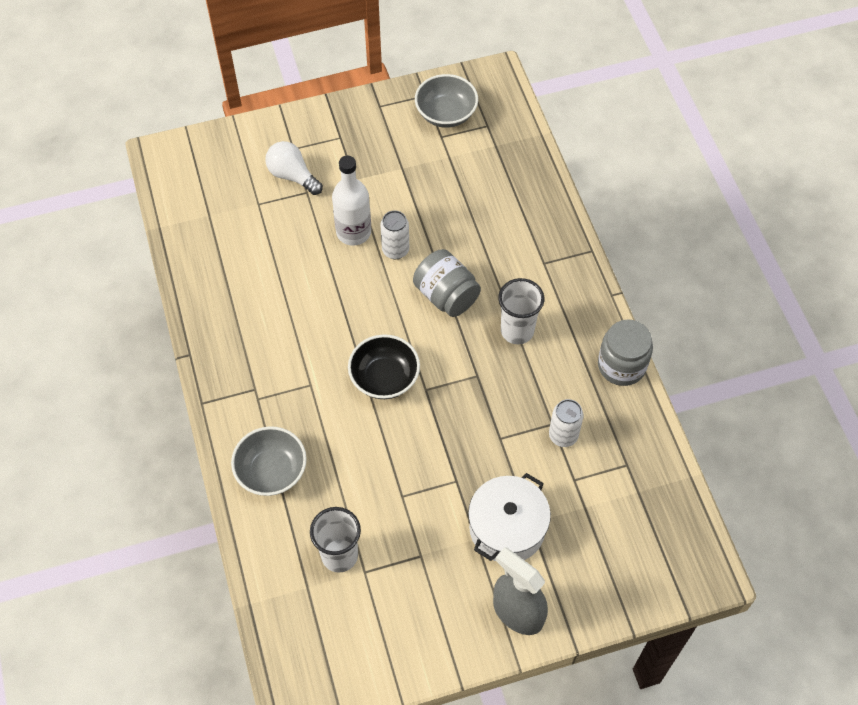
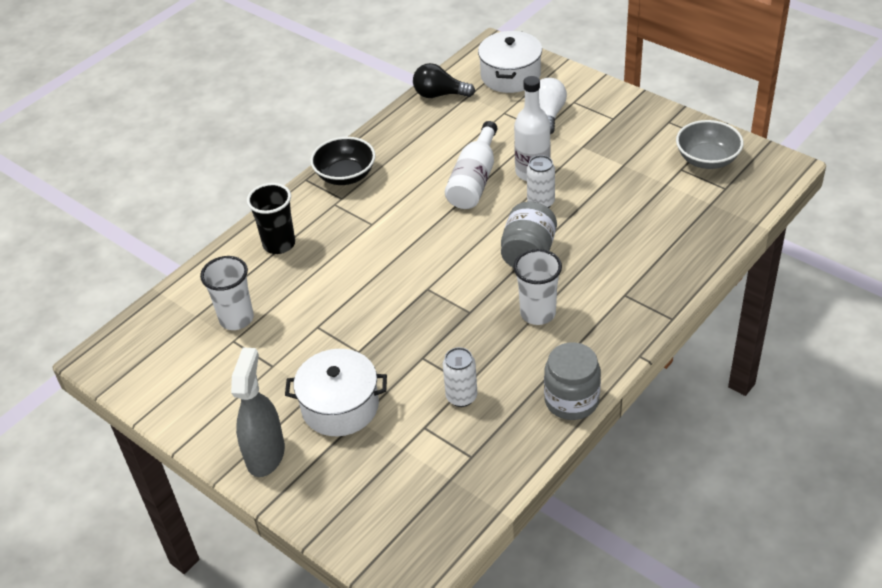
camera: 60 degrees right, 15 degrees down
grey bowl [231,426,307,496] -> black cup [247,183,295,254]
black bowl [348,334,420,399] -> black bowl moved to [310,137,375,185]
none -> black light bulb [413,63,475,98]
none -> white bottle [445,121,497,209]
none -> white pot [478,31,542,93]

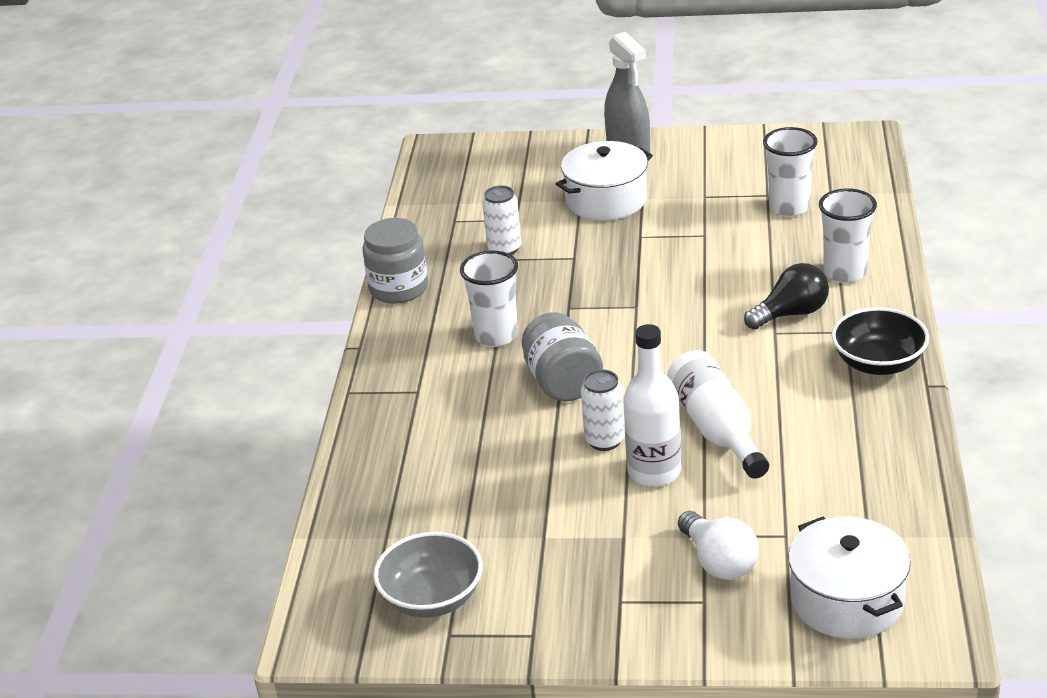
camera: 145 degrees right, 10 degrees down
black cup [247,183,295,254] -> white cup [819,188,877,283]
black light bulb [413,63,475,98] -> black light bulb moved to [744,263,829,329]

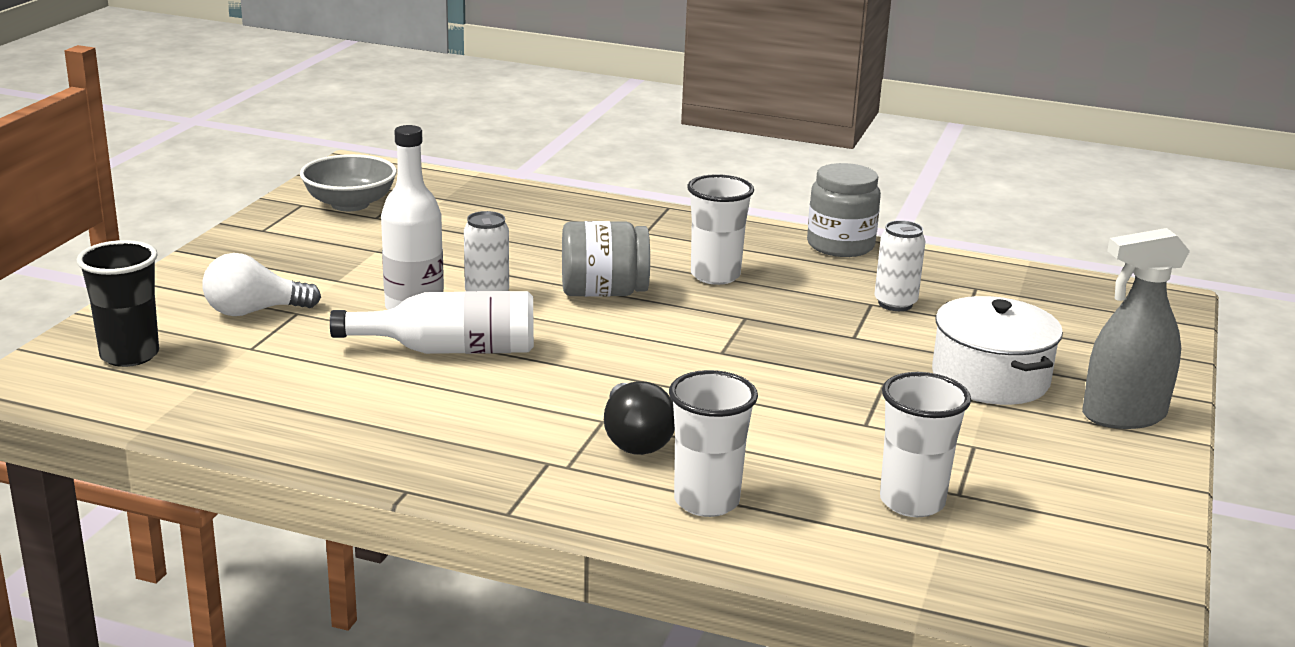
camera: 100 degrees right, 10 degrees down
white pot [788,517,911,639] -> black cup [77,240,159,367]
black bowl [831,307,929,375] -> none

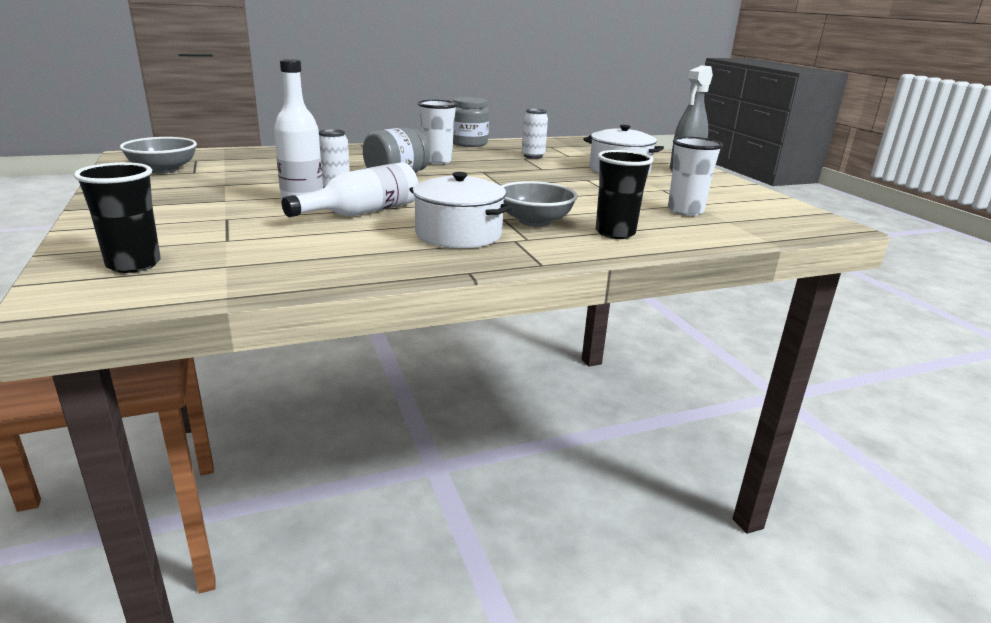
camera: 40 degrees left, 0 degrees up
white light bulb [202,253,321,316] -> none
black light bulb [604,381,675,455] -> grey bowl [501,181,578,227]
white cup [669,370,758,517] -> black cup [596,150,653,239]
none -> white pot [409,172,513,248]

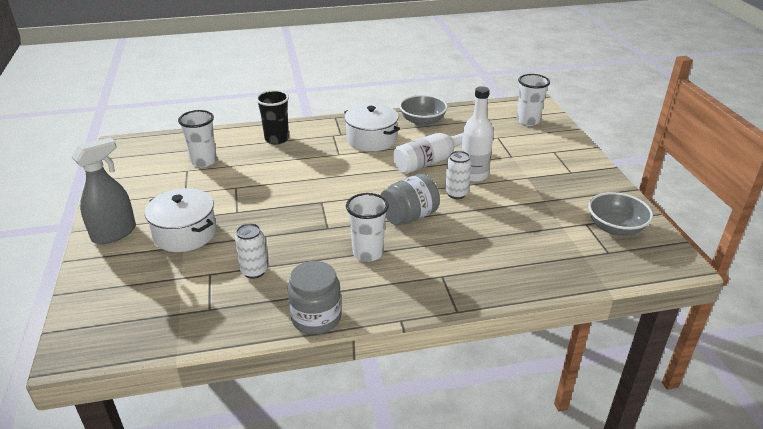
camera: 170 degrees left, 10 degrees up
black cup [74,162,161,273] -> white cup [517,74,550,126]
grey bowl [501,181,578,227] -> grey bowl moved to [399,95,448,126]

